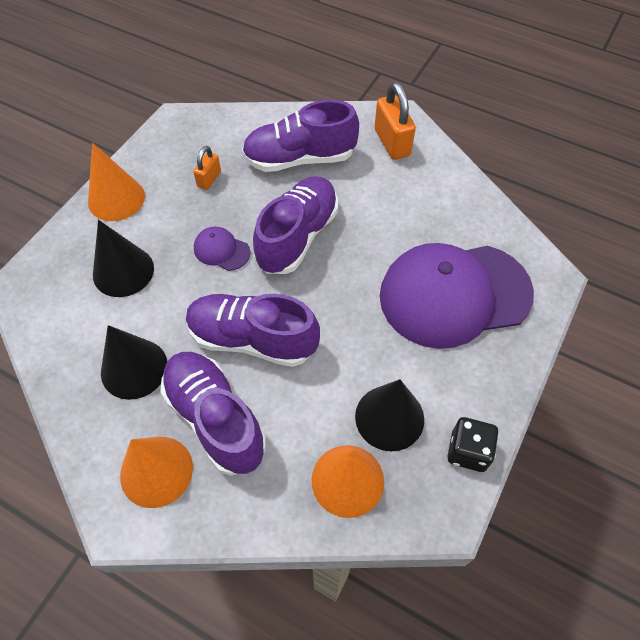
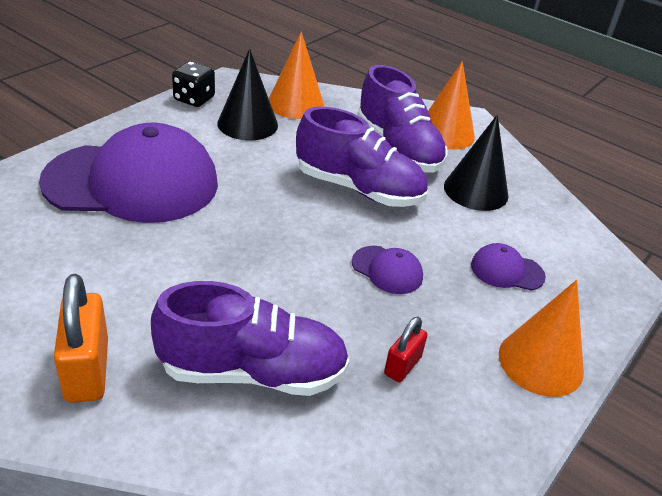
camera: 175 degrees left, 20 degrees down
black cone [93,220,154,297] -> purple cap [471,243,546,291]
orange padlock [193,146,221,190] -> red padlock [384,317,428,382]
purple shoe [253,176,338,274] -> none

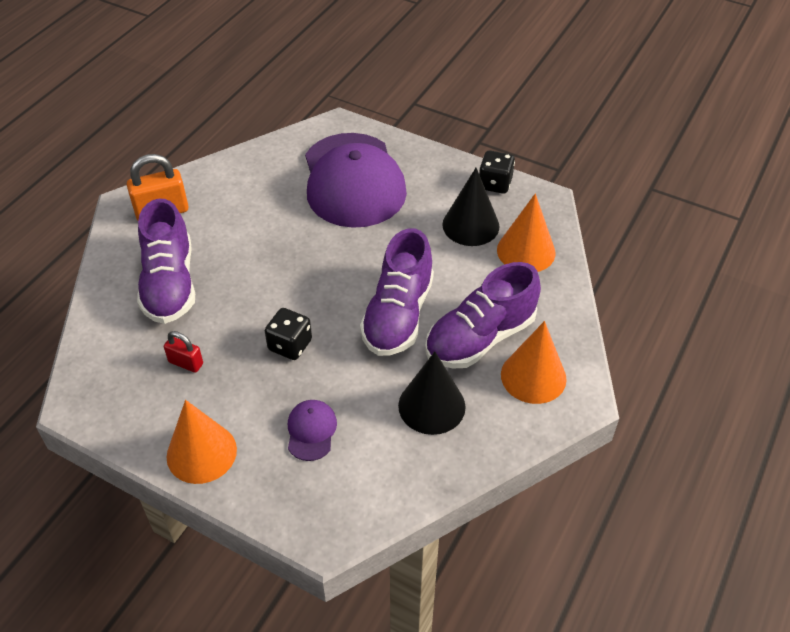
camera: 85 degrees right, 10 degrees up
purple cap [352,246,423,294] -> black dice [265,308,312,360]

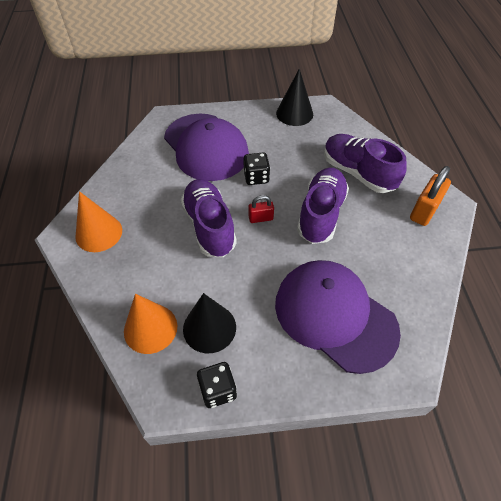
camera: 145 degrees right, 5 degrees up
red padlock [164,331,203,373] -> red padlock moved to [249,195,274,223]
orange cone [167,400,237,484] -> none
purple cap [288,400,337,461] -> purple cap [164,114,249,181], size x2.49
black cone [398,351,466,435] -> black cone moved to [276,69,313,126]
purple shoe [425,262,541,368] -> purple shoe moved to [297,168,349,244]

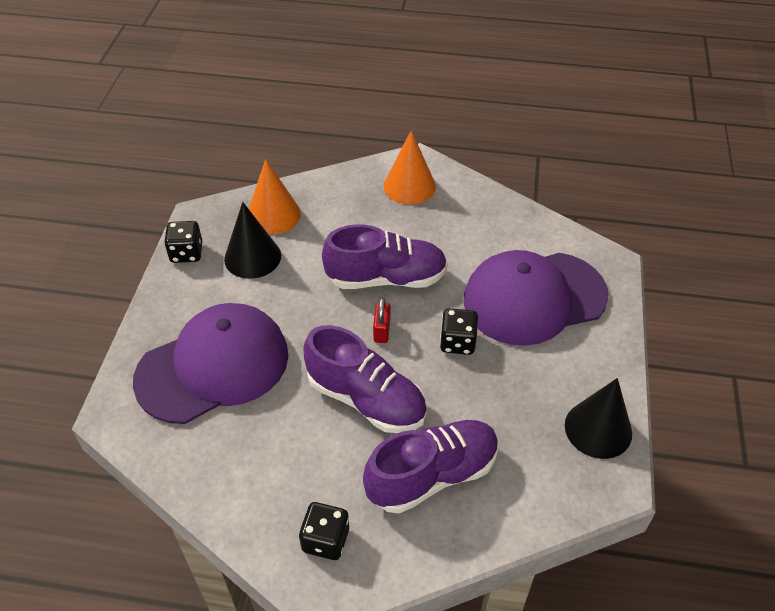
camera: 105 degrees right, 5 degrees down
orange padlock [410,166,451,226] -> black dice [299,502,349,560]

